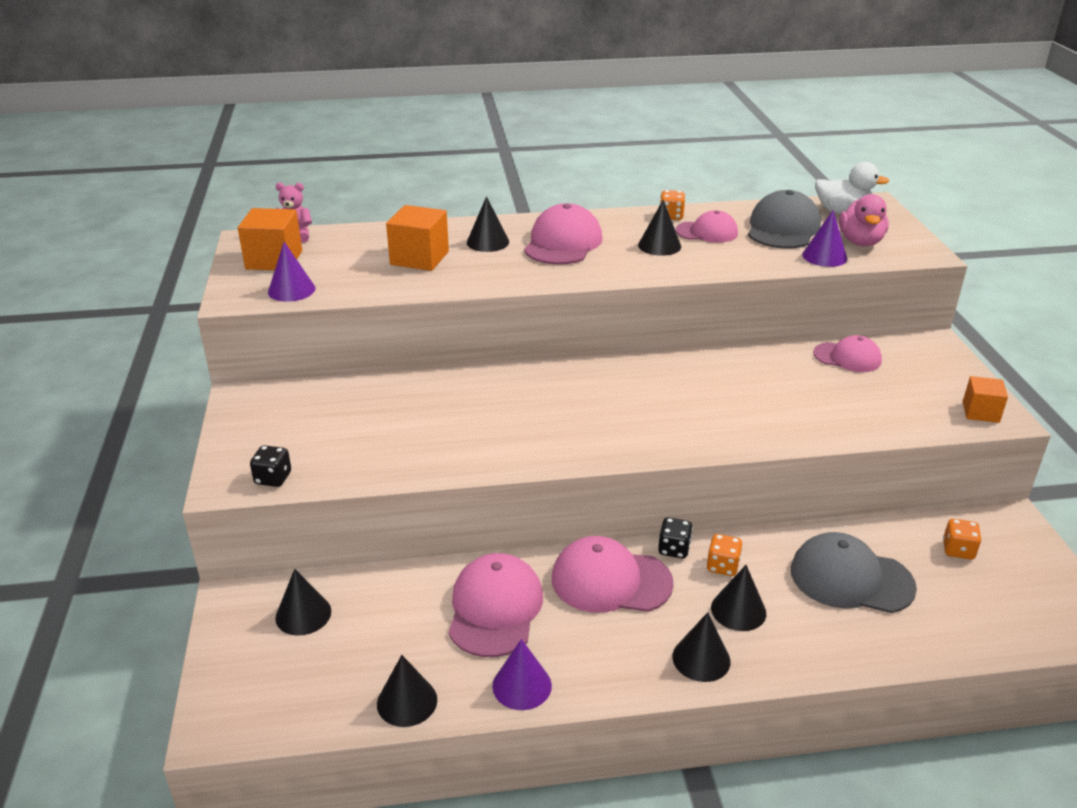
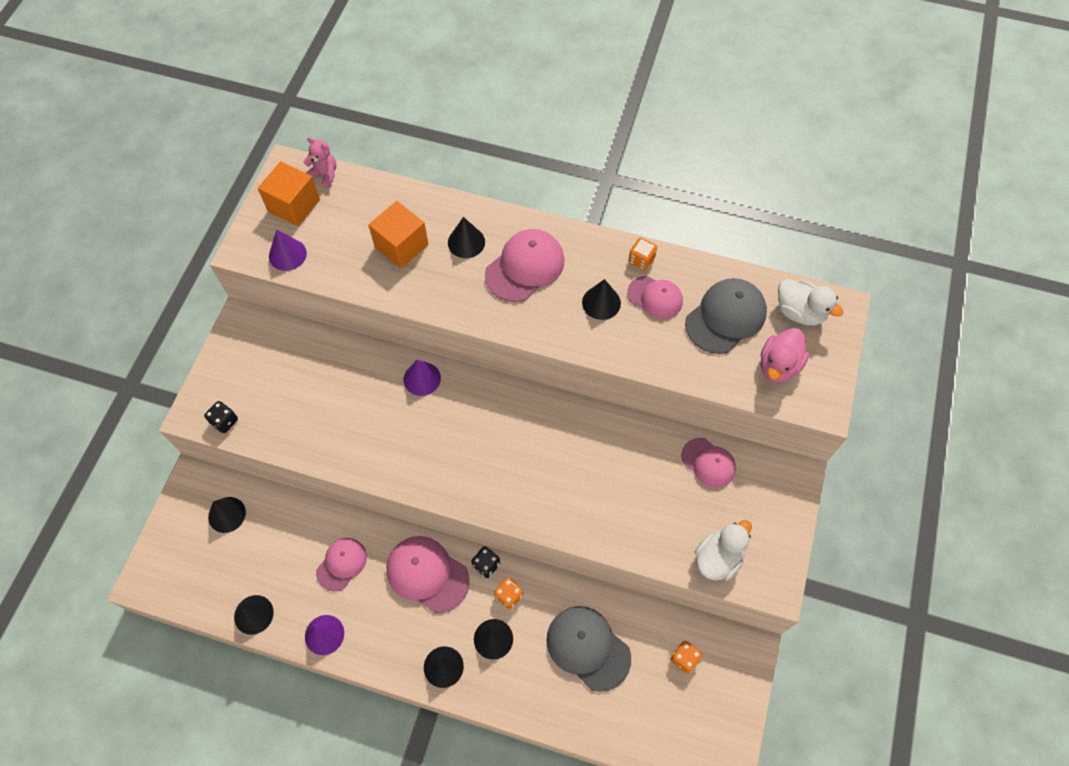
camera: 25 degrees right, 30 degrees up
pink cap [448,553,543,657] -> pink cap [316,538,367,592], size x0.65
purple cone [802,210,847,267] -> purple cone moved to [404,360,441,396]
orange cube [963,376,1008,423] -> none
none -> white duck [695,520,752,581]

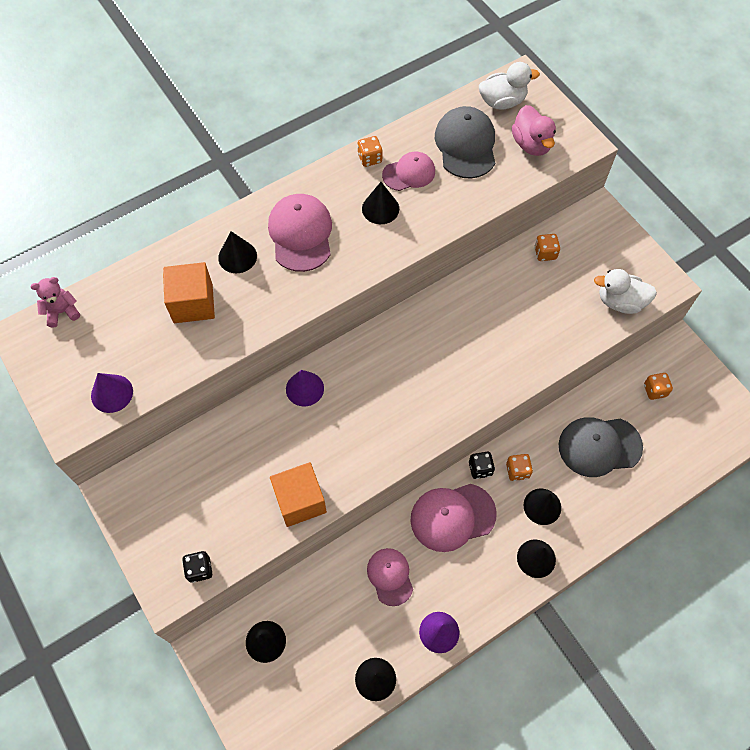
camera: 50 degrees left, 0 degrees up
orange cube [258,161,320,226] -> orange cube moved to [270,462,327,527]
pink cap [681,438,736,488] -> orange dice [534,234,560,261]
white duck [695,520,752,581] -> white duck turned 75 degrees counterclockwise [594,269,657,314]

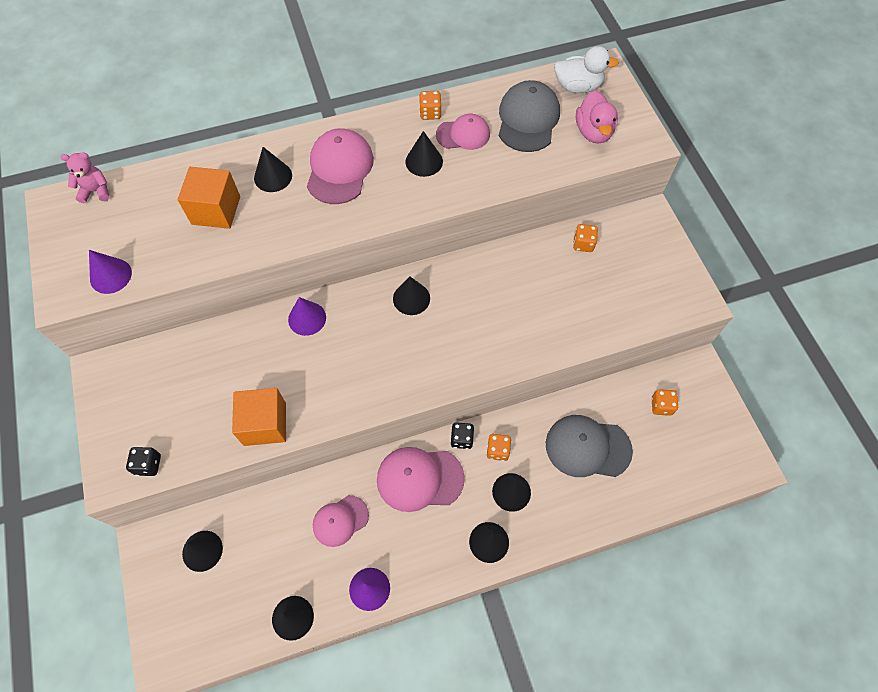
camera: 15 degrees right, 0 degrees up
pink cap [367,548,413,606] -> pink cap turned 120 degrees counterclockwise [313,495,369,547]
white duck [594,269,657,314] -> none
none -> black cone [393,277,430,315]

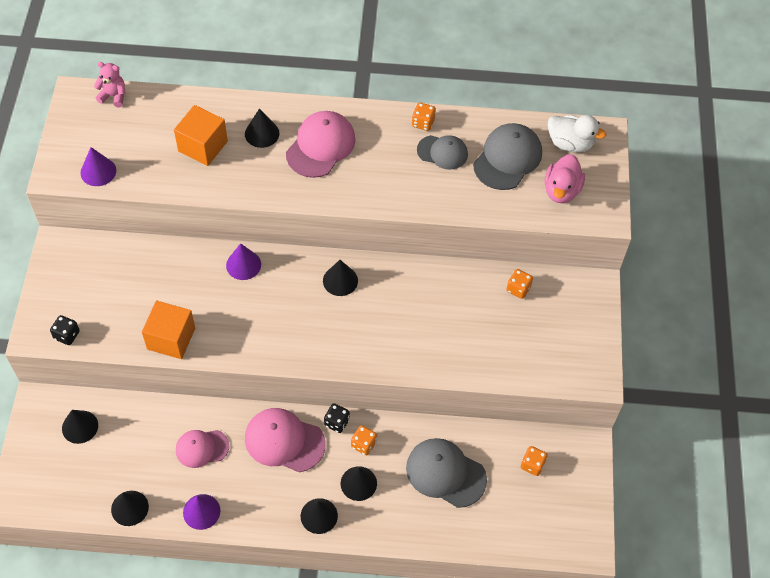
camera: 20 degrees right, 5 degrees down
black cone [406,131,443,177] -> none
pink cap [436,114,490,150] -> grey cap [417,135,468,170]

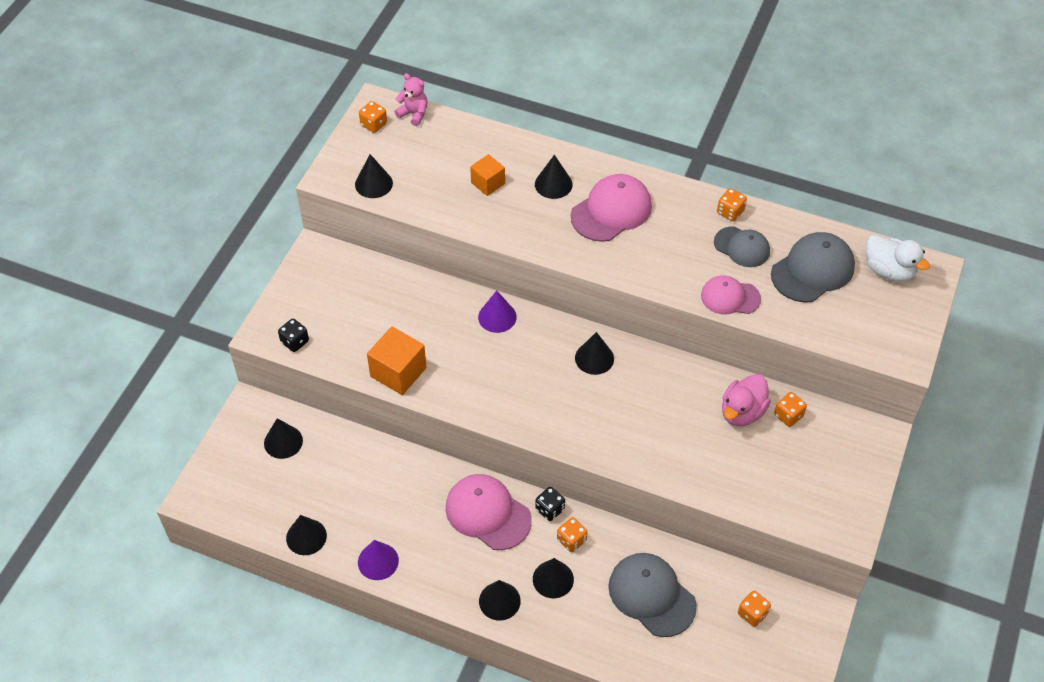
camera: 20 degrees right, 5 degrees down
purple cone [80,147,116,186] -> black cone [355,154,393,198]
orange cube [174,105,228,166] -> orange cube [470,154,505,196], size x0.63
pink cap [176,430,229,468] -> pink cap moved to [701,275,761,314]
pink duck [545,154,585,203] -> pink duck moved to [722,374,771,426]
none -> orange dice [359,101,387,133]

